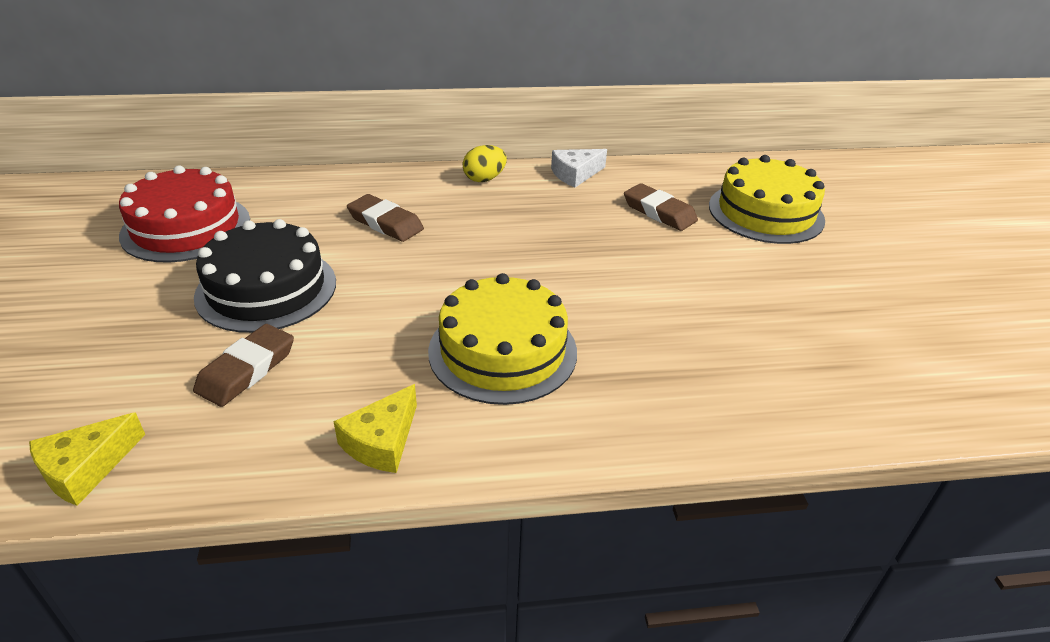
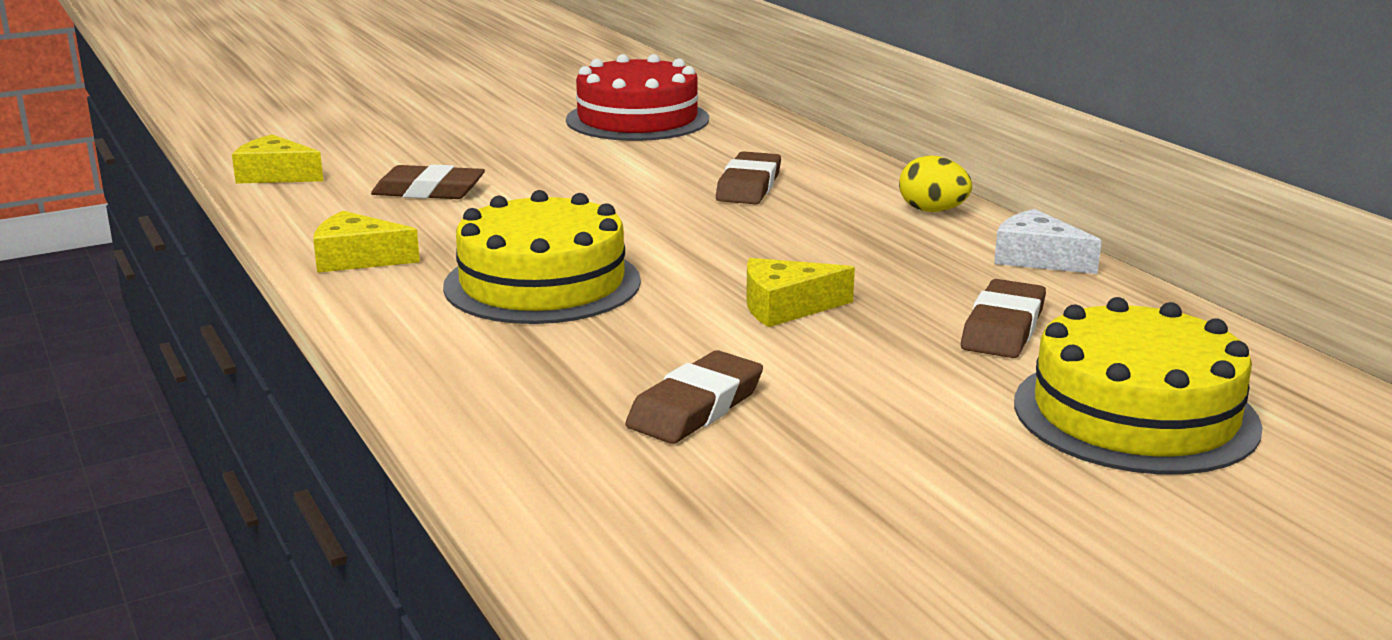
camera: 70 degrees right, 15 degrees down
black cake [194,219,336,333] -> none
none -> brown eraser [625,350,763,444]
none -> yellow cheese [746,258,855,327]

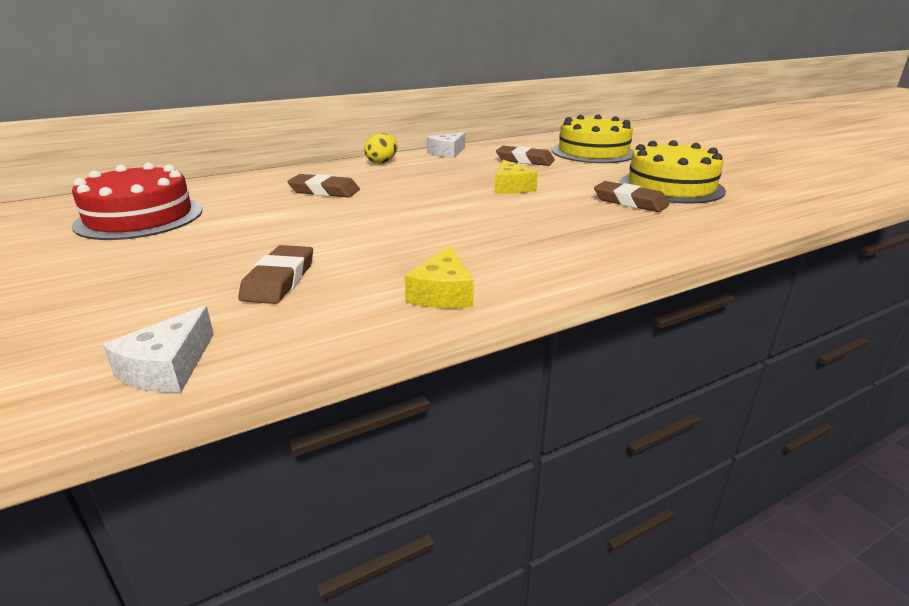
camera: 90 degrees left, 5 degrees up
yellow cheese [232,134,323,184] -> white cheese [103,306,214,393]
yellow cake [443,190,641,324] -> yellow cake moved to [620,140,726,204]

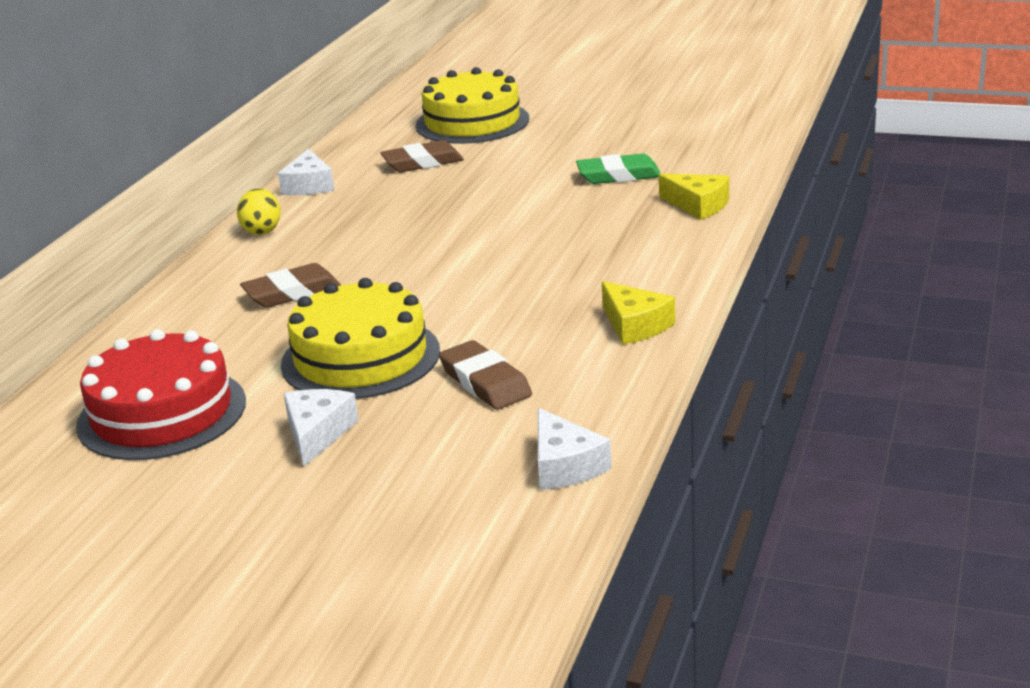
camera: 40 degrees left, 0 degrees up
yellow cheese [495,160,538,194] -> yellow cheese moved to [659,174,729,220]
brown eraser [594,181,669,212] -> green eraser [576,153,661,184]
yellow cake [620,140,726,204] -> yellow cake moved to [281,278,440,399]
none -> white cheese [283,389,359,467]

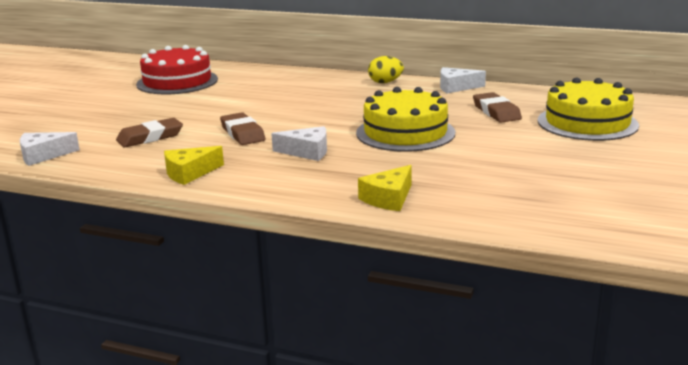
camera: 90 degrees right, 5 degrees down
brown eraser [240,263,341,308] -> brown eraser moved to [220,112,266,145]
yellow cake [281,278,440,399] -> yellow cake moved to [356,87,455,152]
white cheese [283,389,359,467] -> white cheese moved to [271,126,327,161]
green eraser [576,153,661,184] -> none

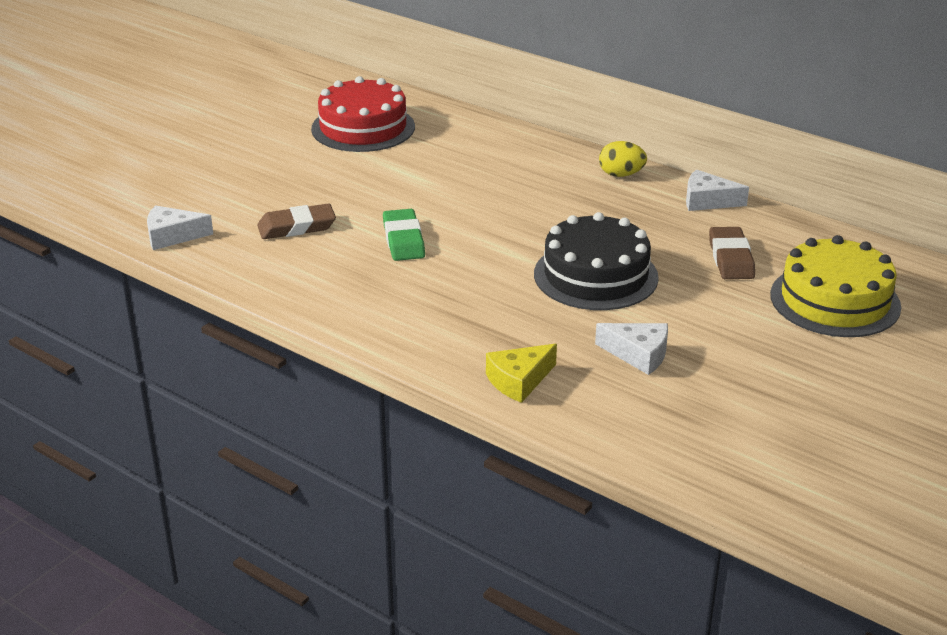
camera: 15 degrees right, 10 degrees up
yellow cheese [164,146,224,185] -> none
brown eraser [220,112,266,145] -> green eraser [383,209,425,261]
white cheese [271,126,327,161] -> white cheese moved to [595,323,668,375]
yellow cake [356,87,455,152] -> black cake [534,212,659,310]

